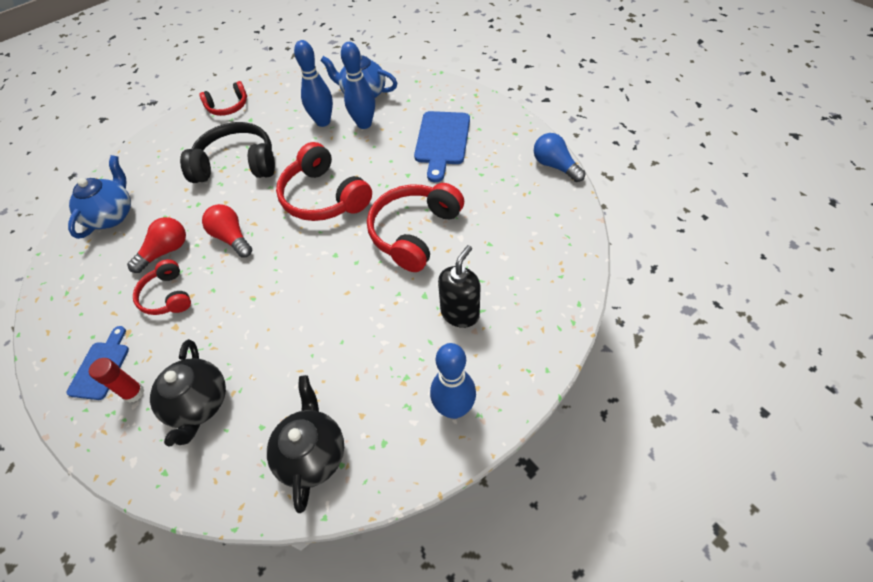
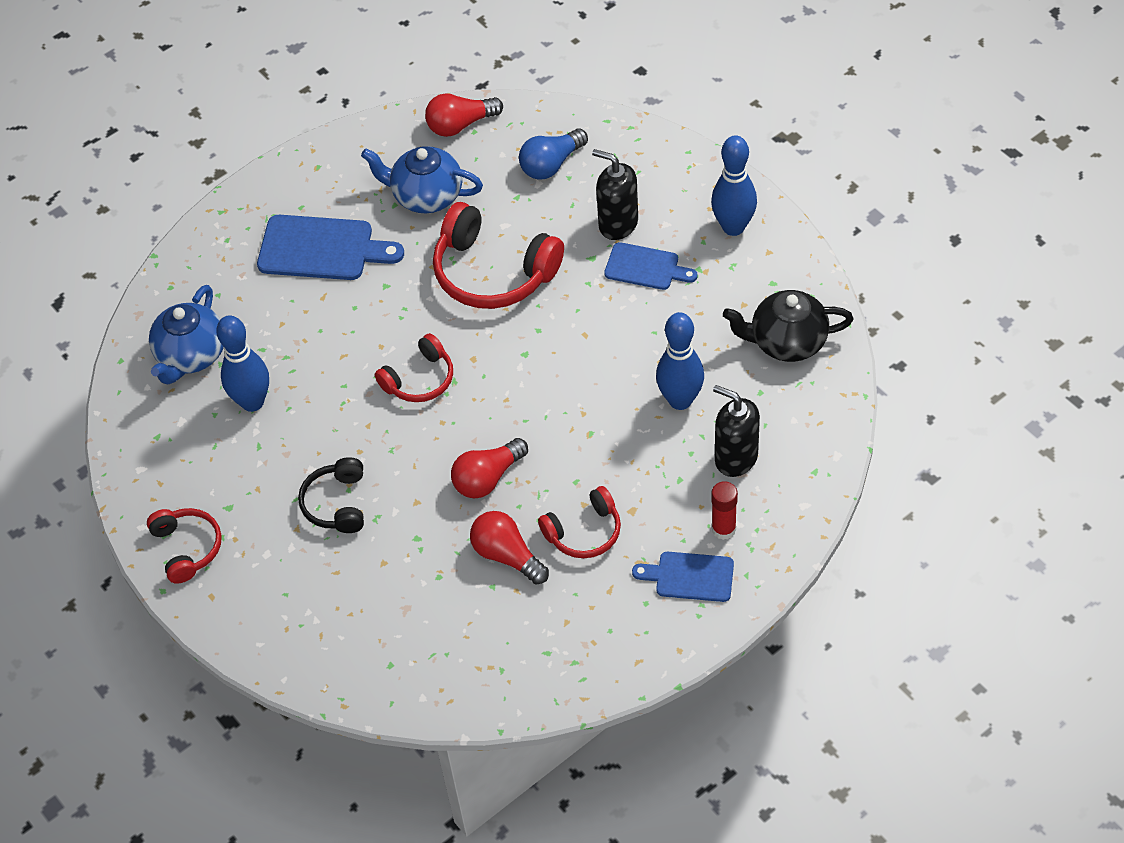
camera: 90 degrees left, 0 degrees up
blue teapot [68,155,131,239] -> blue teapot moved to [361,146,483,213]
black teapot [150,339,226,447] -> black soap dispenser [713,385,760,477]
black headphones [180,122,275,183] -> black headphones [298,457,364,533], size x0.58
red headphones [276,142,372,221] -> red headphones [375,333,453,402], size x0.58
blue bowling pin [341,42,375,129] -> blue bowling pin moved to [656,312,704,410]
blue light bulb [534,133,585,182] -> blue light bulb moved to [519,129,588,180]
none -> red light bulb [425,93,503,137]
none -> blue cutting board [604,242,697,290]

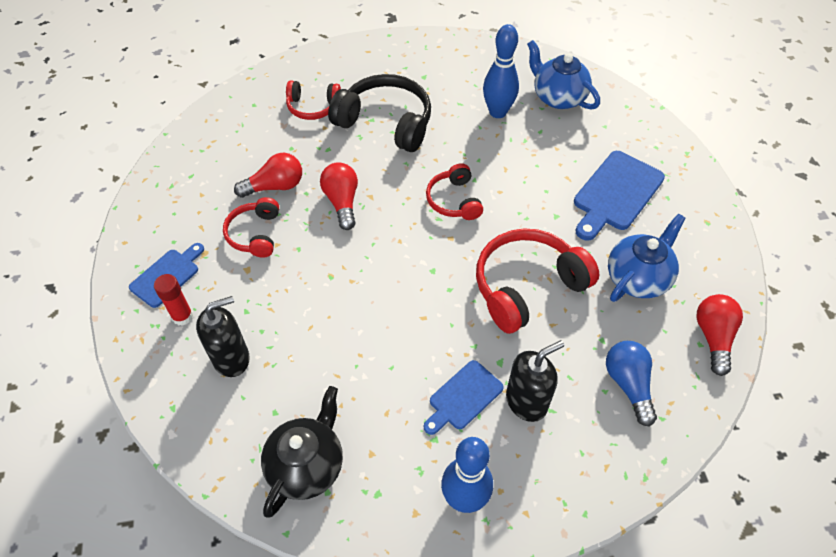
camera: 115 degrees right, 0 degrees up
red headphones [147,508,222,584] -> red headphones moved to [286,80,341,120]
black headphones [298,457,364,533] -> black headphones [328,74,431,152], size x1.73
blue bowling pin [656,312,704,410] -> none

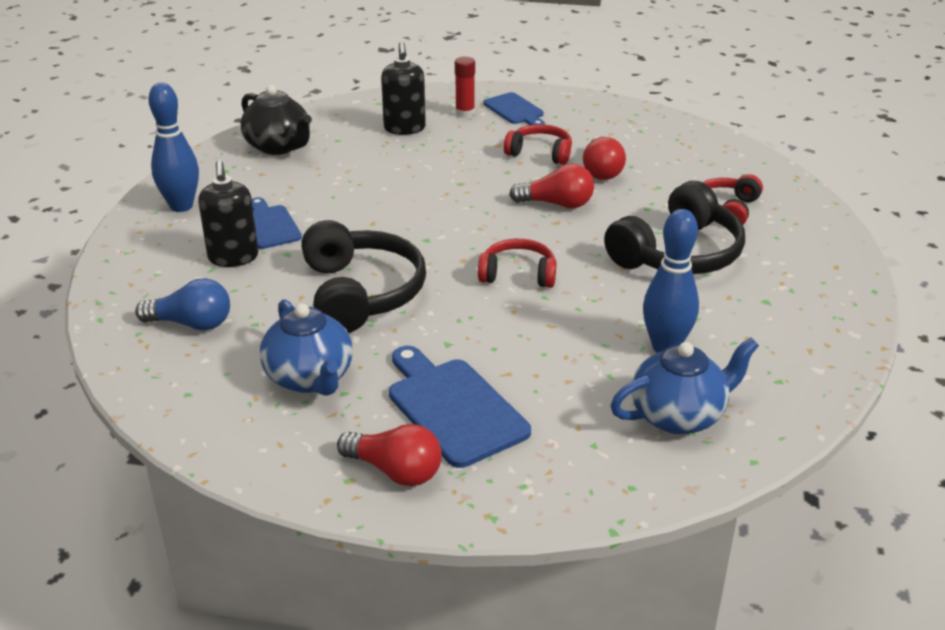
camera: 110 degrees right, 20 degrees down
red headphones [476,228,599,334] -> black headphones [301,220,426,333]
red light bulb [697,294,743,376] -> red light bulb moved to [337,424,442,486]

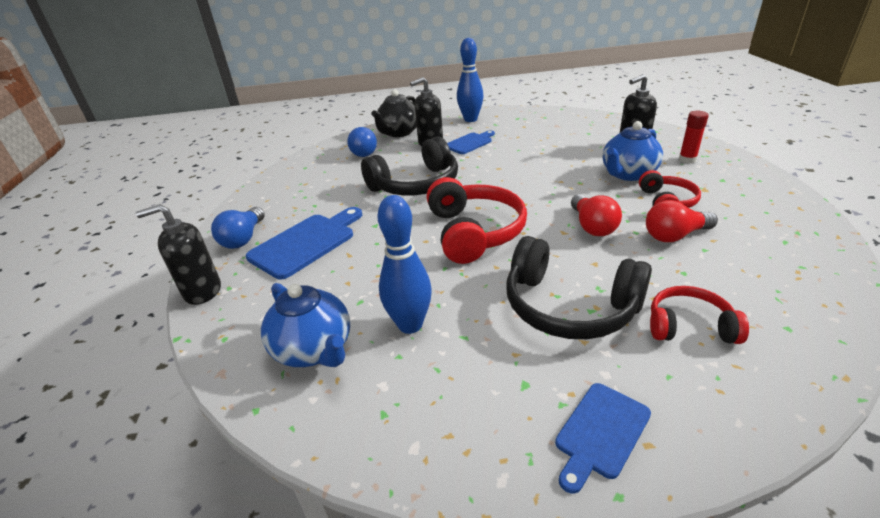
camera: 75 degrees right, 0 degrees up
black teapot [241,85,312,155] -> black teapot moved to [371,89,417,137]
blue teapot [260,299,353,396] -> blue teapot moved to [602,121,663,181]
red light bulb [337,424,442,486] -> blue light bulb [211,207,265,249]
red headphones [478,239,556,288] -> red headphones [427,177,527,264], size x1.73
blue cutting board [483,92,545,125] -> blue cutting board moved to [555,383,651,494]
none -> black soap dispenser [136,204,221,305]

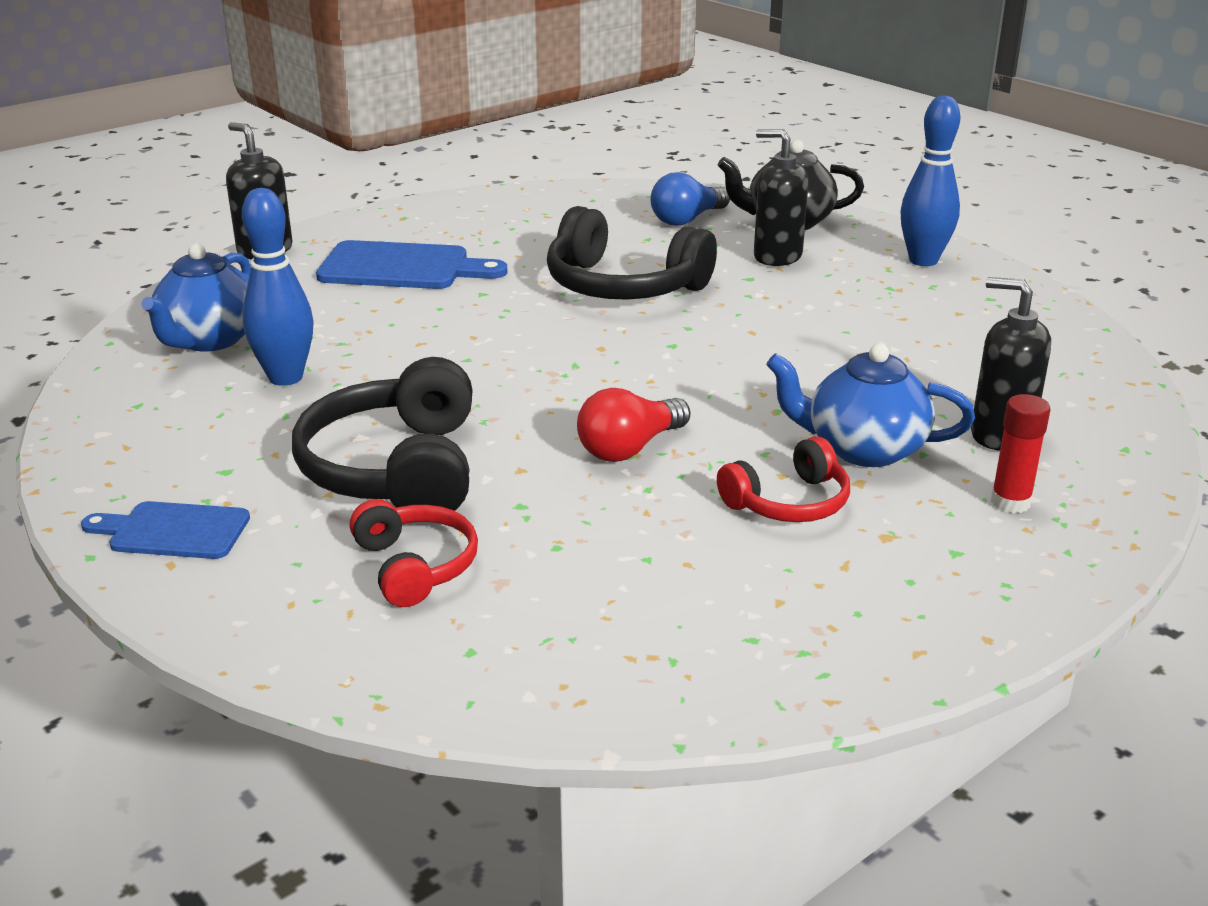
camera: 55 degrees right, 5 degrees down
blue light bulb [211,207,265,249] -> none
red headphones [427,177,527,264] -> none
blue cutting board [447,130,495,154] -> none
red light bulb [646,200,718,242] -> none

